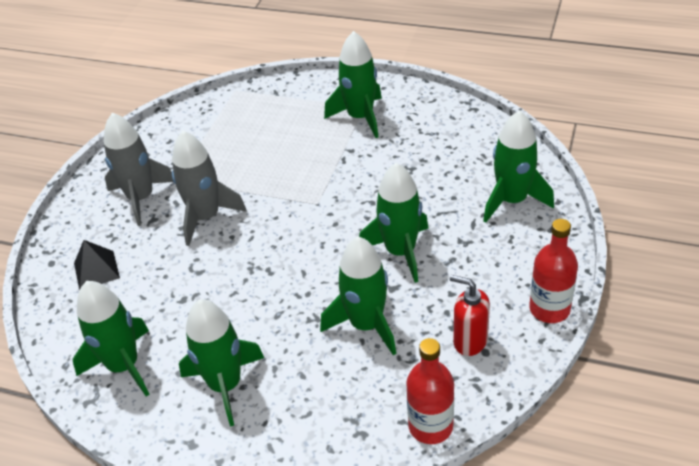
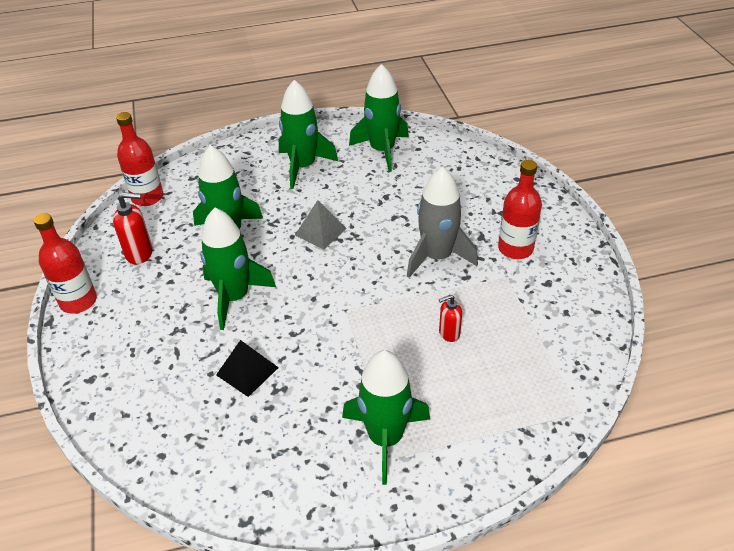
camera: 145 degrees right, 0 degrees up
black pyramid [74,240,120,291] -> black pyramid moved to [216,340,279,397]
grey rocket [104,113,173,226] -> red bottle [498,160,542,259]
green rocket [483,110,554,223] -> none
none -> grey pyramid [295,200,347,249]
none -> red soap dispenser [439,295,462,342]

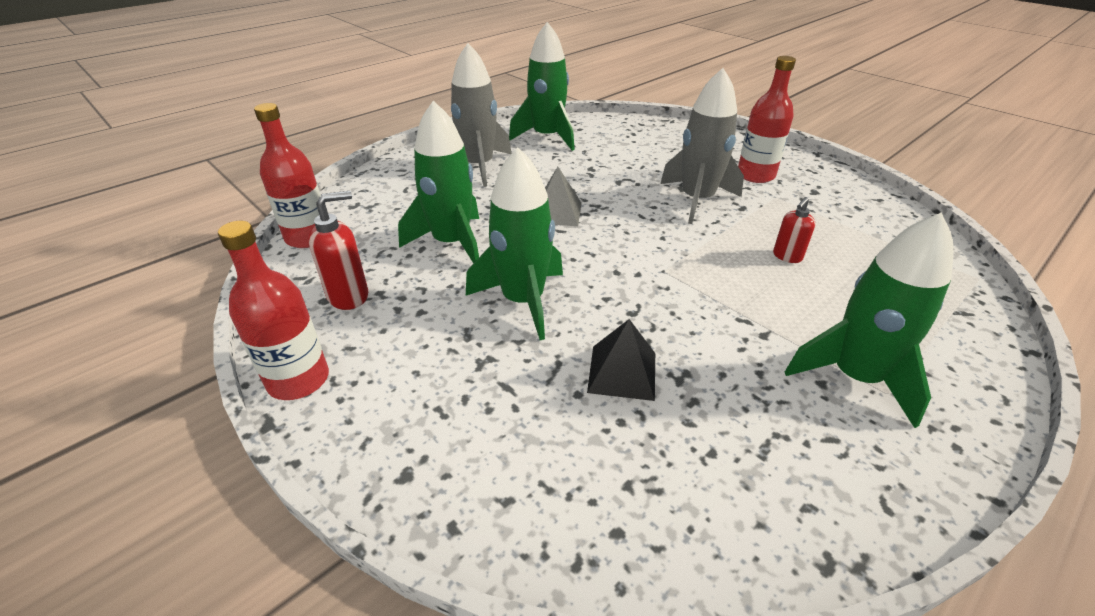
camera: 30 degrees left, 5 degrees down
green rocket [279,80,338,189] -> grey rocket [451,43,512,187]

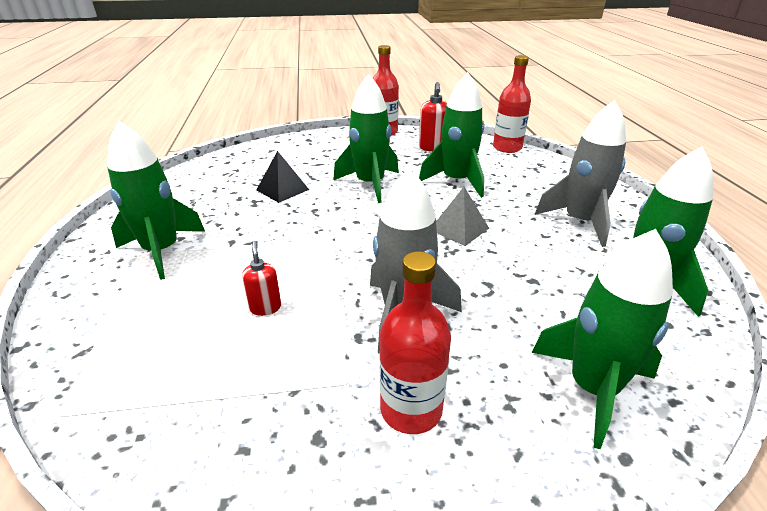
camera: 125 degrees right, 5 degrees down
none -> green rocket [532,229,673,449]

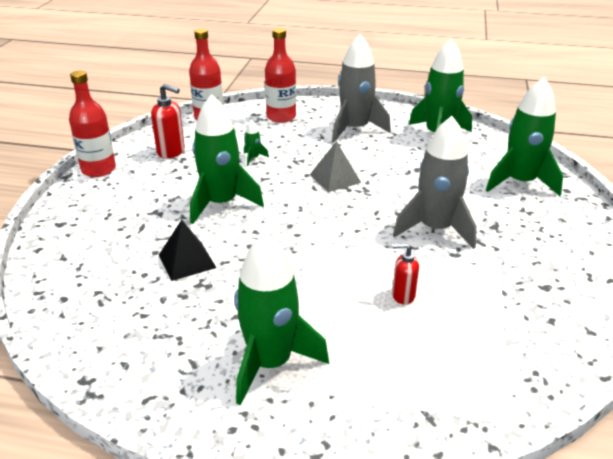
camera: 70 degrees left, 0 degrees up
red bottle [379,251,451,434] -> red bottle moved to [265,28,296,123]
green rocket [419,72,484,198] -> green rocket [244,120,269,166], size x0.41

